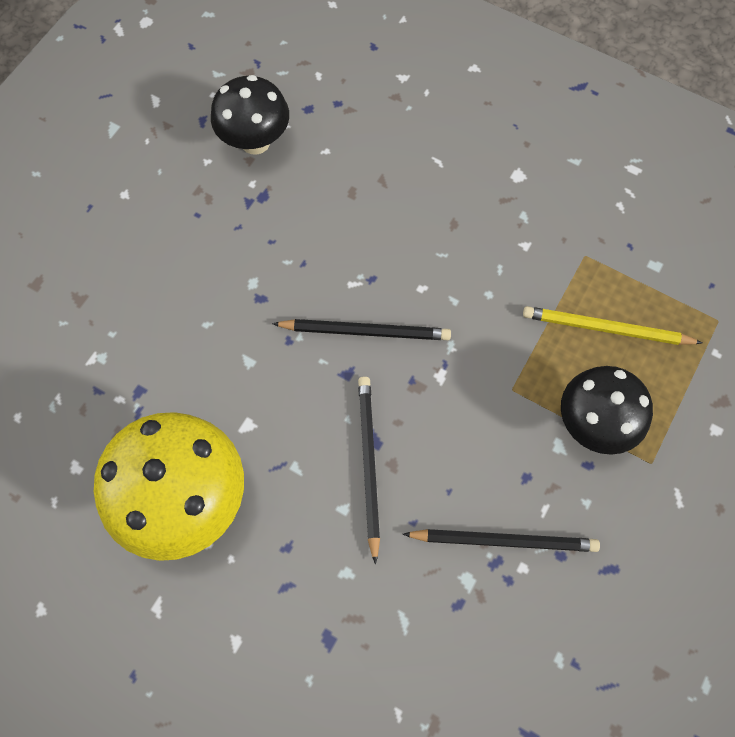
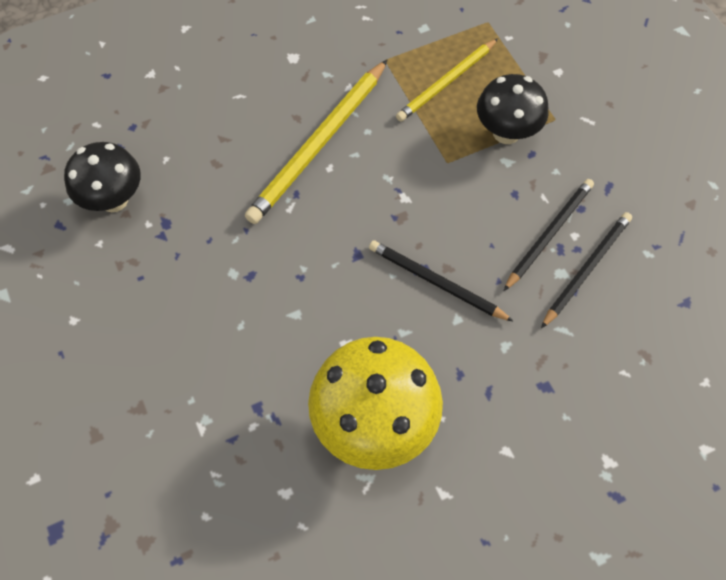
camera: 55 degrees left, 5 degrees down
black pencil [272,319,451,340] -> black pencil moved to [541,212,632,329]
none -> yellow pencil [245,59,388,224]

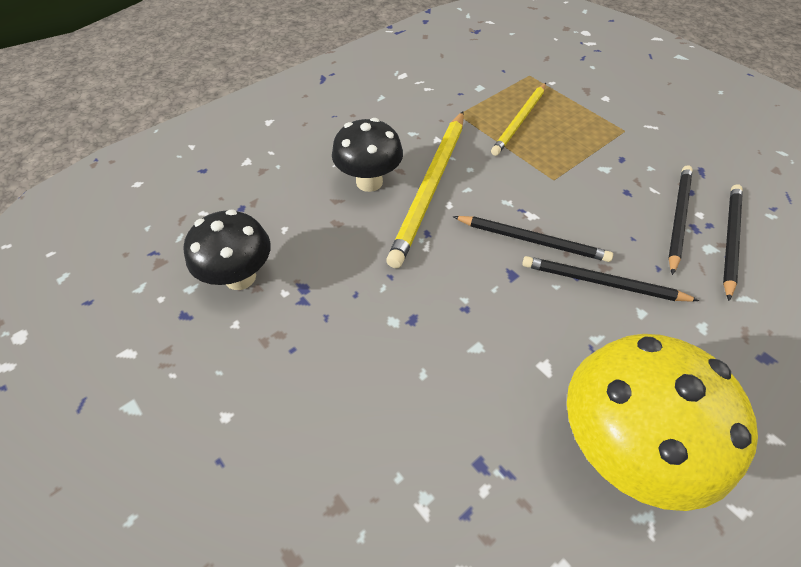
camera: 15 degrees left, 10 degrees down
black mushroom [477,74,549,144] -> black mushroom moved to [332,118,403,192]
none -> black pencil [453,216,613,262]

